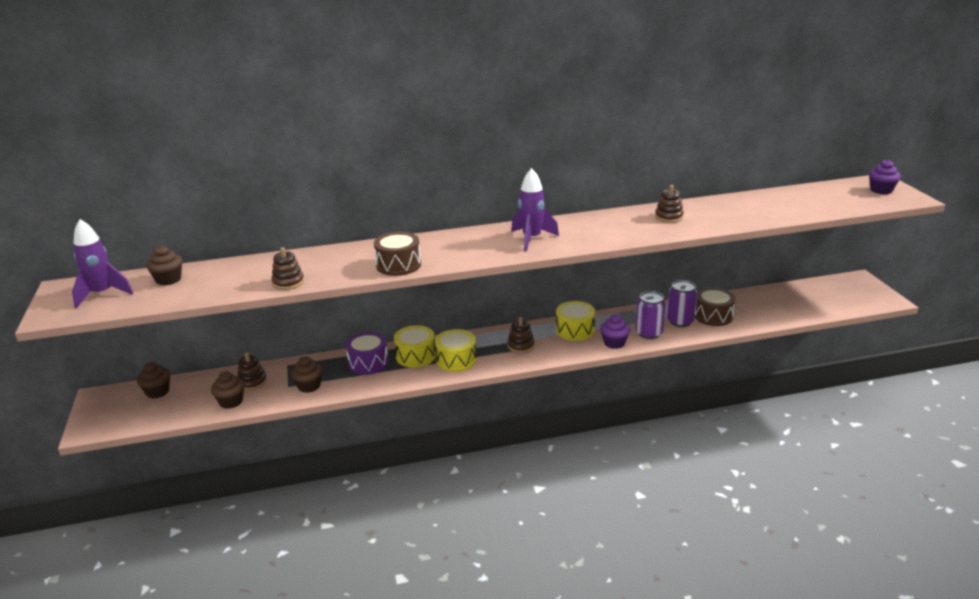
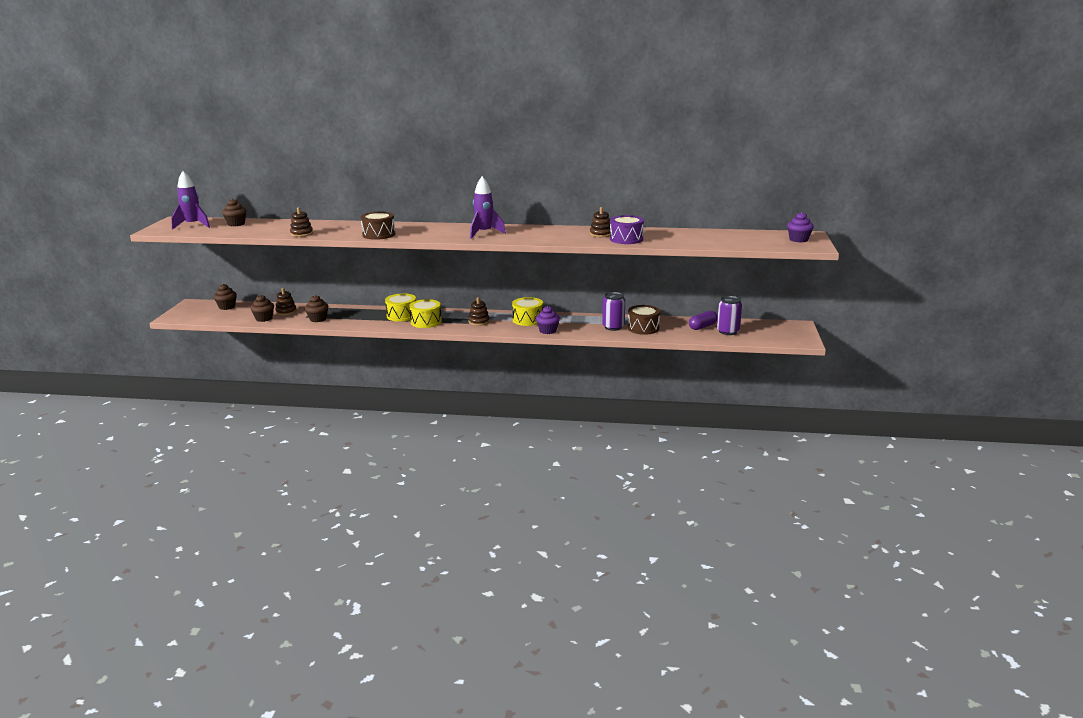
camera: 20 degrees right, 5 degrees down
purple drum [345,332,389,375] -> purple drum moved to [610,215,644,244]
purple can [635,291,666,339] -> purple can moved to [717,296,742,335]
none -> purple capsule [689,311,718,330]

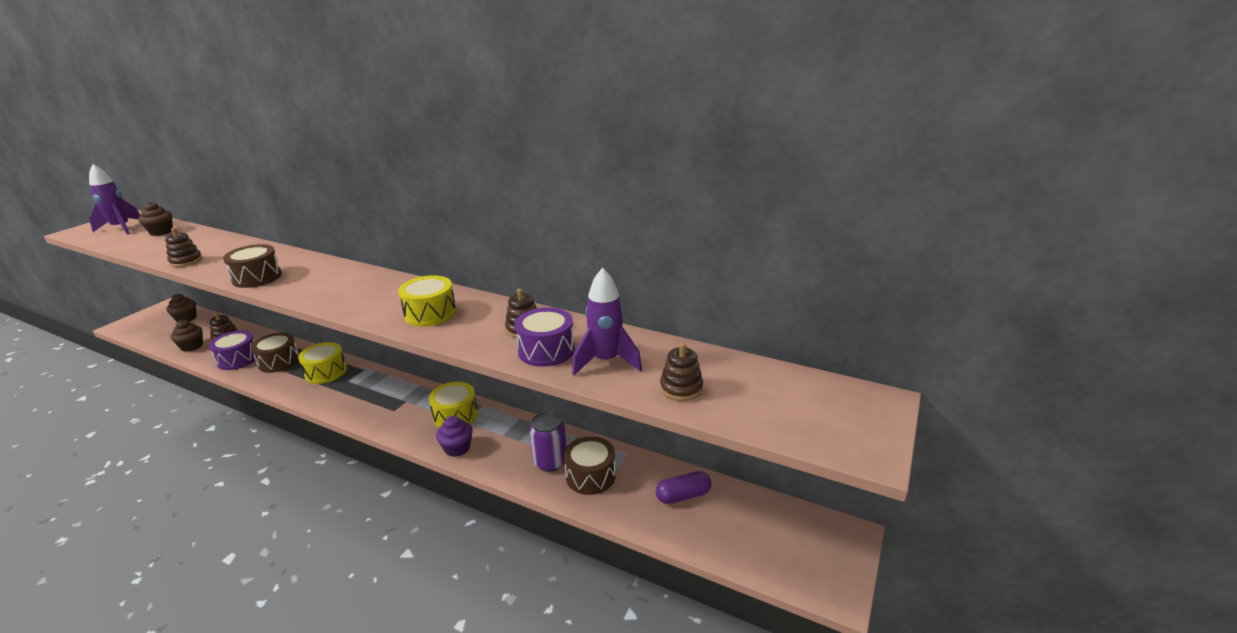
camera: 20 degrees right, 5 degrees up
brown cupcake [305,295,328,322] -> purple drum [209,330,256,370]
yellow drum [409,299,442,328] -> yellow drum moved to [398,275,456,327]
brown stacking toy [468,297,490,326] -> brown stacking toy moved to [660,343,703,401]
purple rocket [470,176,506,239] -> purple rocket moved to [572,267,642,375]
purple can [717,296,742,335] -> none
purple cupcake [787,212,814,242] -> none
none -> brown drum [251,332,299,373]

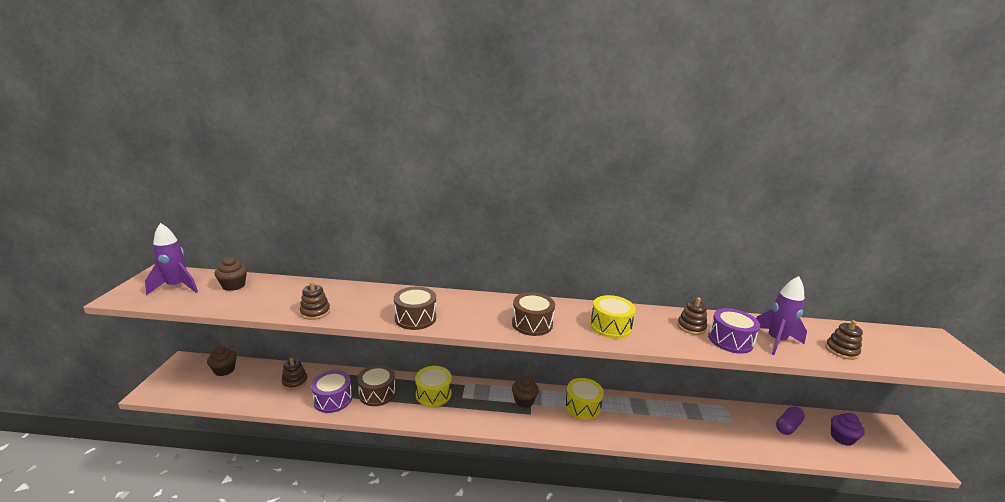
camera: 25 degrees left, 5 degrees down
brown cupcake [170,320,203,352] -> brown cupcake moved to [512,376,539,408]
purple cupcake [436,416,473,457] -> purple cupcake moved to [831,413,865,446]
purple can [529,411,567,472] -> none
brown drum [564,436,616,495] -> brown drum moved to [512,292,555,336]

